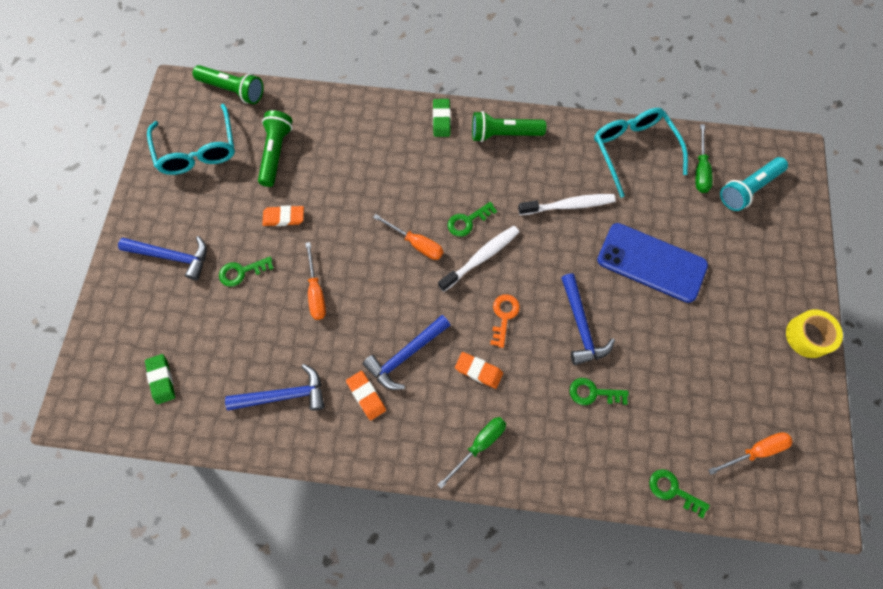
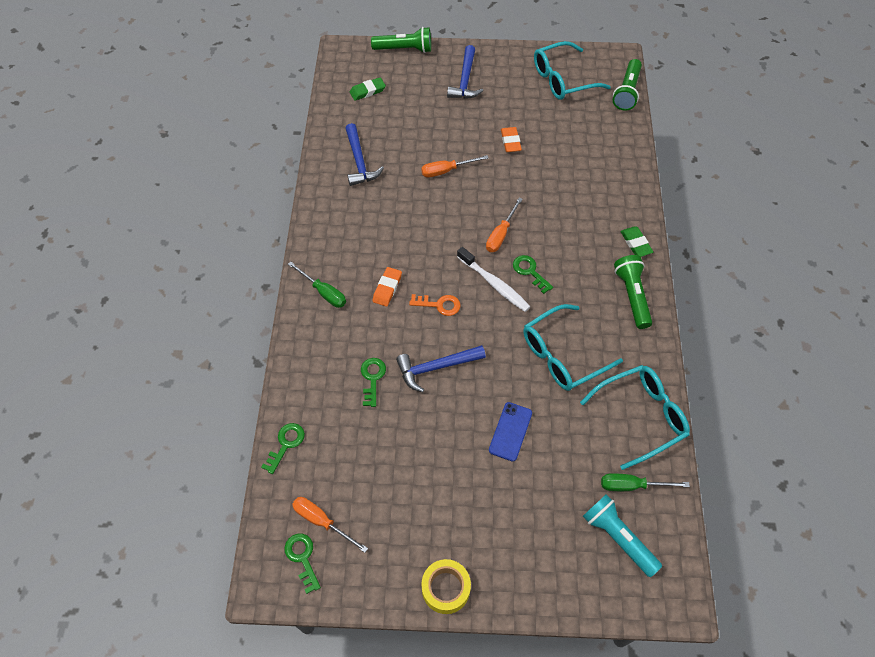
camera: 85 degrees right, 10 degrees down
green key [219,257,274,287] -> green key moved to [284,534,321,594]
green flashlight [258,110,293,187] -> green flashlight moved to [371,27,431,53]
orange eraser [346,371,386,420] -> none
blue hammer [362,315,451,390] -> none
green eraser [433,99,451,137] -> green eraser turned 75 degrees clockwise [620,227,653,257]
white toothbrush [518,194,616,215] -> turquoise glasses [523,304,623,391]
blue phone [597,223,708,303] -> blue phone [489,402,532,461], size x0.56
orange screwdriver [708,432,792,475] -> orange screwdriver turned 150 degrees clockwise [292,497,368,553]

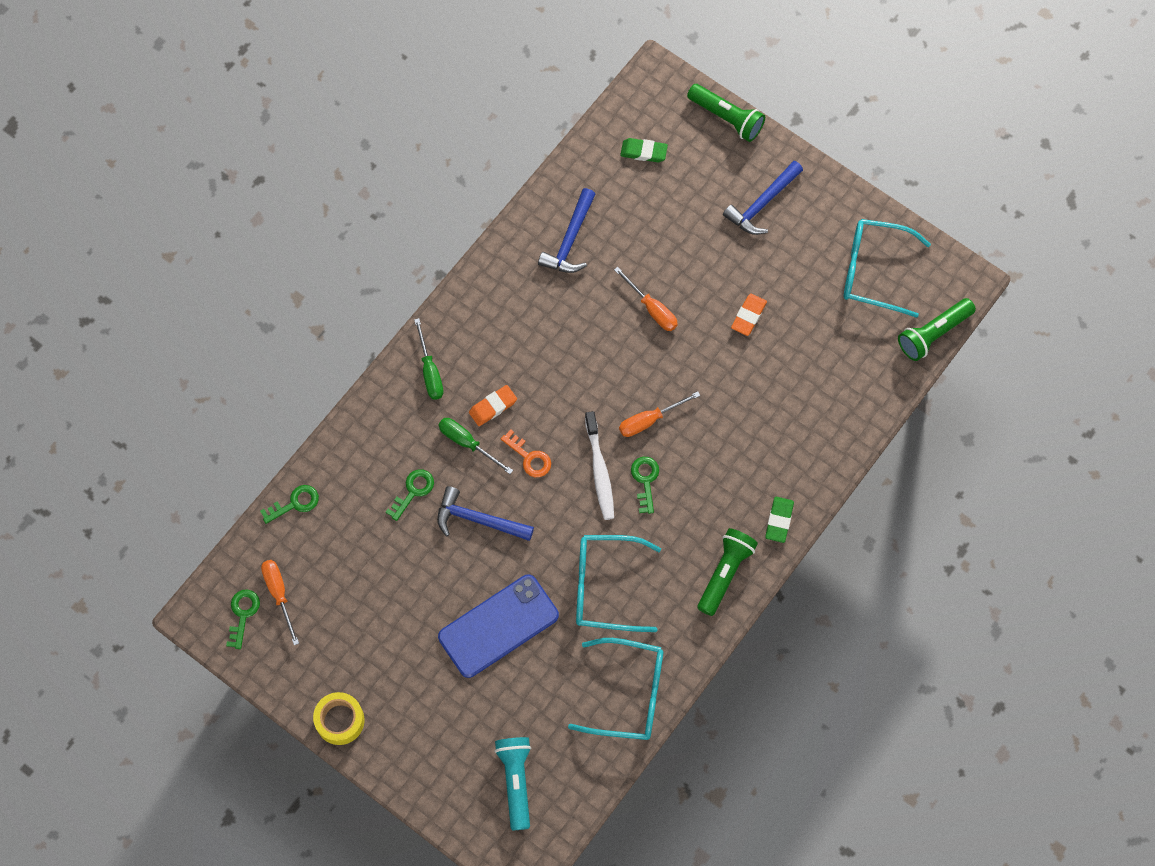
camera: 35 degrees right, 10 degrees up
orange screwdriver [421,155,489,177] -> orange screwdriver turned 150 degrees counterclockwise [614,267,678,331]
blue phone [489,402,532,461] -> blue phone [438,575,559,678], size x1.79
green screwdriver [601,473,690,491] -> green screwdriver moved to [439,418,513,474]

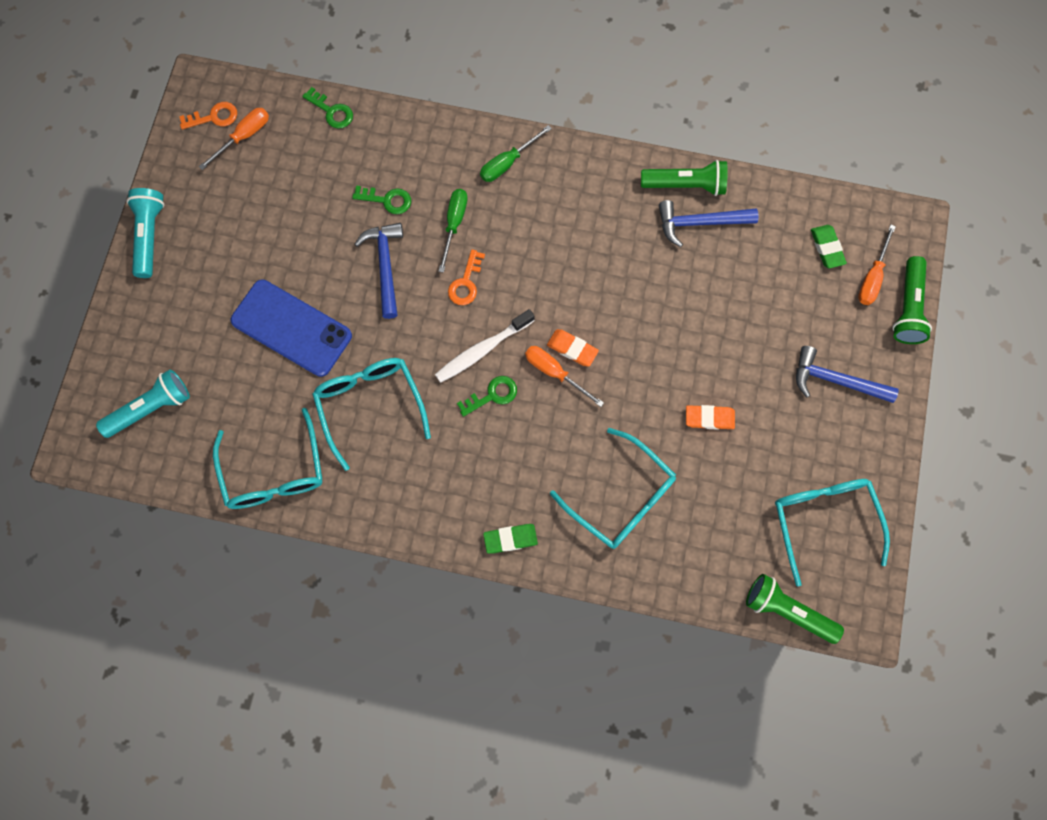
camera: 65 degrees right, 5 degrees up
green key [226,590,260,649] -> orange key [179,102,237,130]
yellow tape [313,692,365,745] -> turquoise flashlight [126,188,164,278]
orange eraser [469,385,517,426] -> orange eraser moved to [547,329,599,366]
orange screwdriver [614,267,678,331] -> orange screwdriver moved to [858,225,896,305]
green flashlight [697,528,758,616] -> green flashlight moved to [641,160,728,196]
none -> turquoise glasses [550,428,676,549]

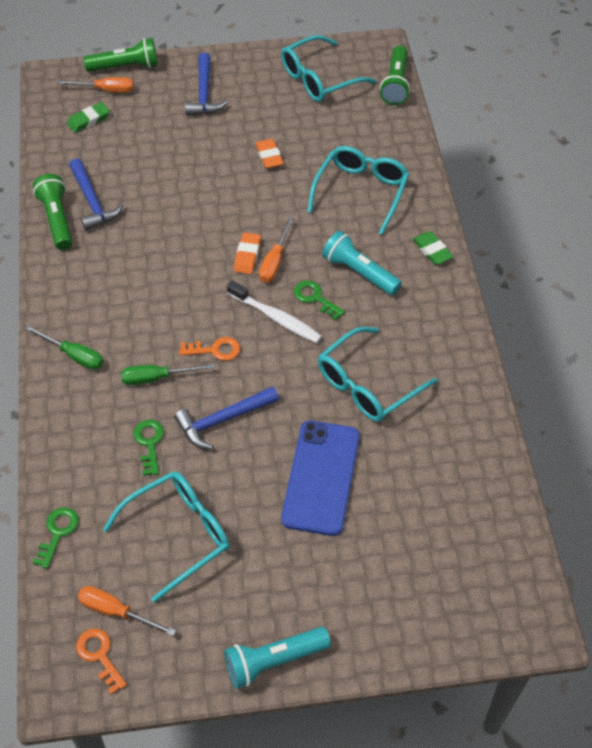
camera: 110 degrees left, 20 degrees down
turquoise flashlight [96,369,190,438] -> turquoise flashlight moved to [322,231,402,295]
turquoise glasses [213,408,322,509] -> turquoise glasses moved to [103,472,230,603]

